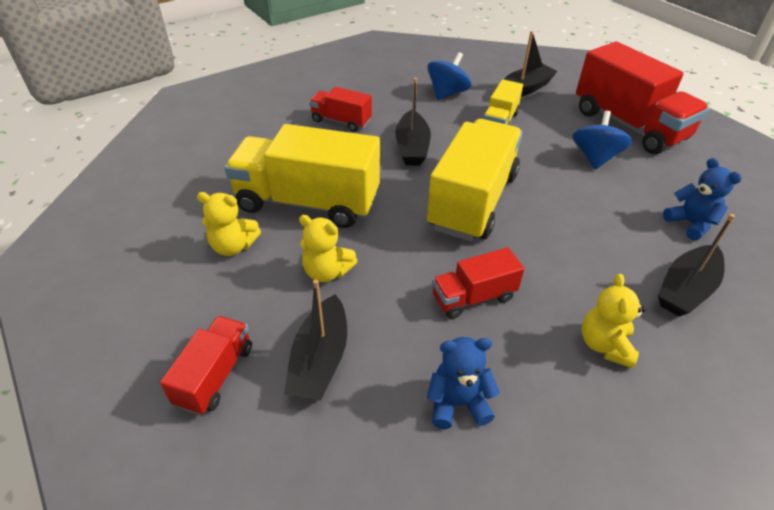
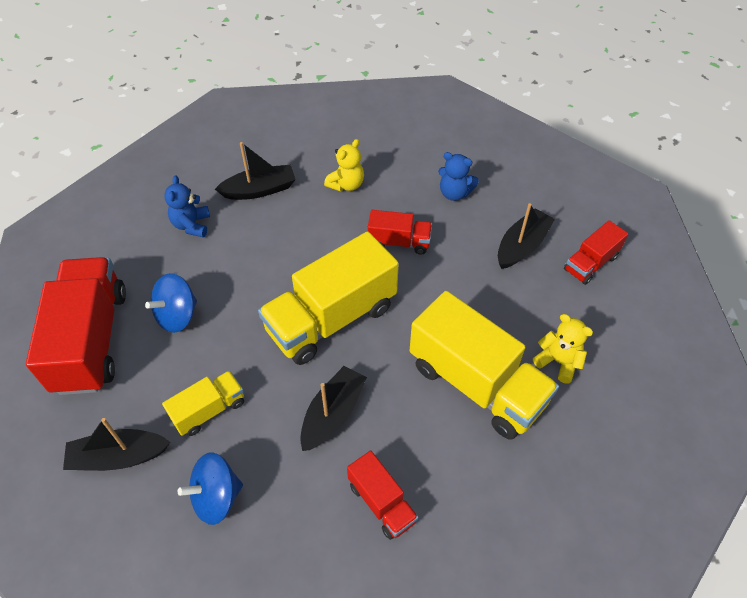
camera: 150 degrees left, 10 degrees up
yellow teddy bear [299,215,358,282] -> none

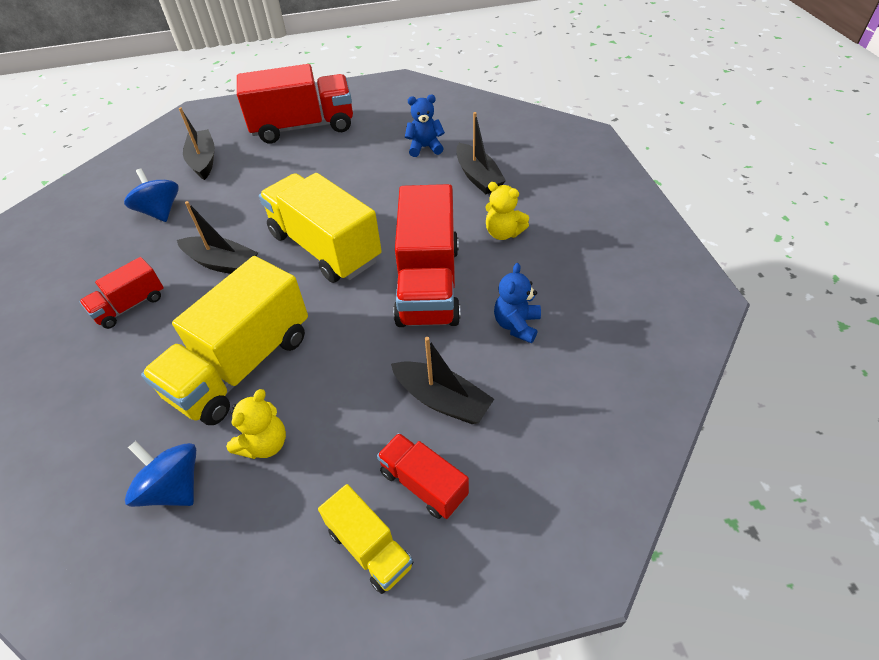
camera: 85 degrees right, 5 degrees down
blue spinning top [145,273,197,333] -> blue spinning top moved to [125,441,196,507]
yellow truck [162,371,244,436] -> yellow truck moved to [318,484,414,594]
red truck [368,210,432,255] -> red truck [393,184,461,327], size x1.97

